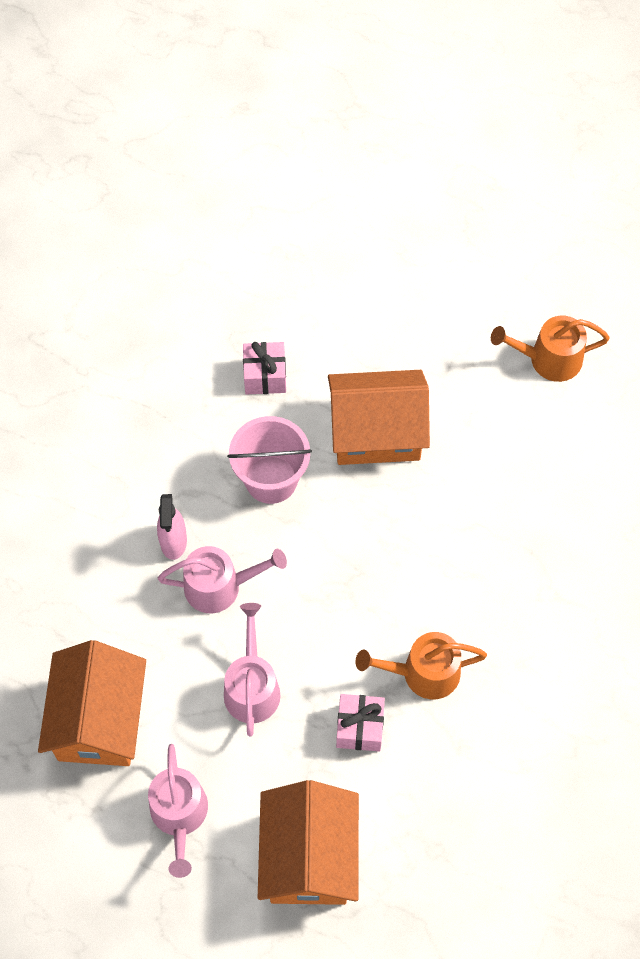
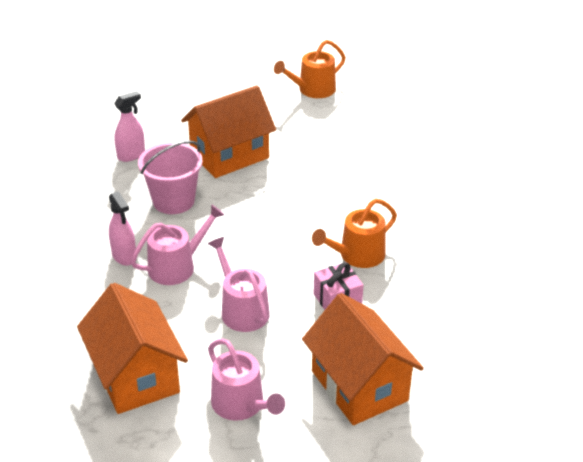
camera: 30 degrees left, 25 degrees down
pink gift [243,342,286,395] -> pink spray bottle [114,91,145,162]

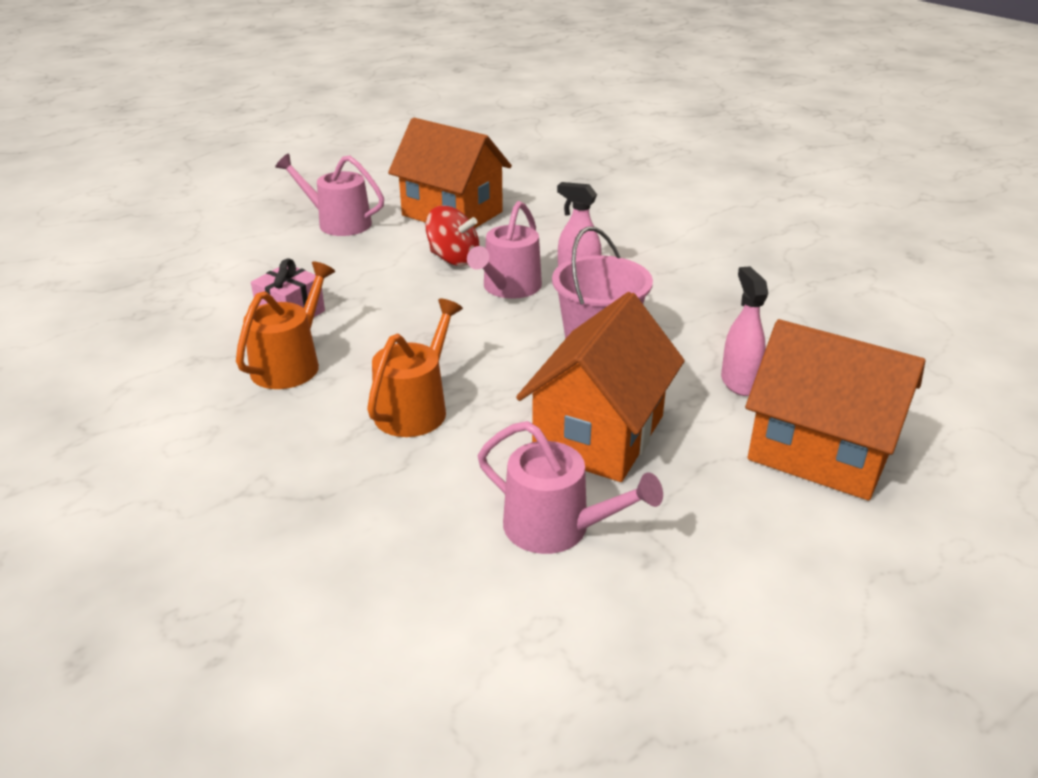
camera: 150 degrees right, 5 degrees down
pink spray bottle [114,91,145,162] -> pink spray bottle turned 150 degrees clockwise [721,266,768,396]
pink watering can [208,237,270,332] -> pink watering can moved to [478,421,663,554]
orange watering can [274,40,346,98] -> orange watering can moved to [367,298,463,437]
orange house [302,293,424,425] -> orange house moved to [745,319,925,500]
none -> red spinning top [426,206,479,266]

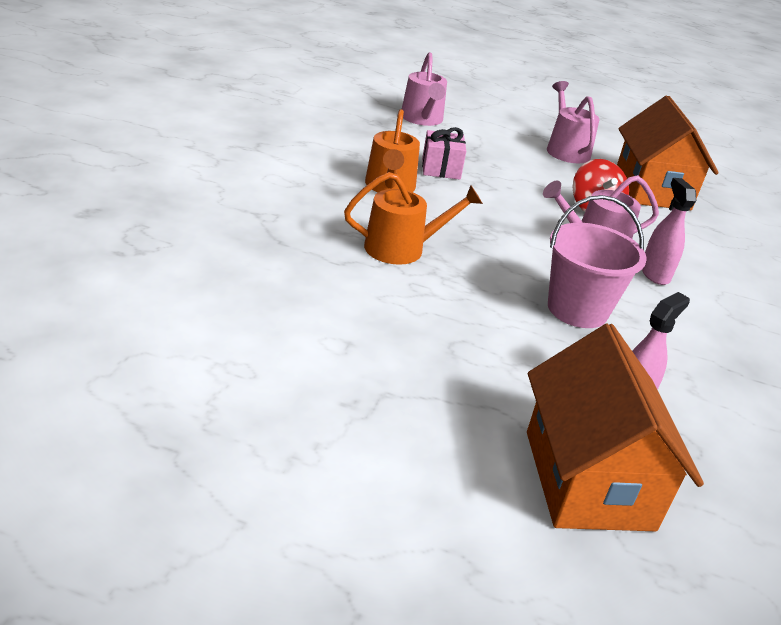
camera: 50 degrees right, 0 degrees up
orange watering can [236,262,335,389] -> orange watering can turned 105 degrees clockwise [365,109,420,192]
pink watering can [478,421,663,554] -> pink watering can moved to [402,52,447,126]
orange house [516,292,685,482] -> none

